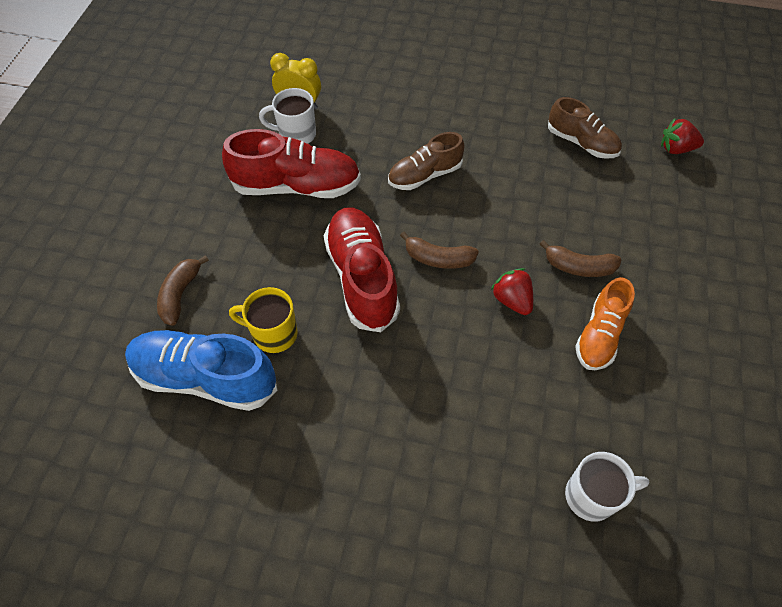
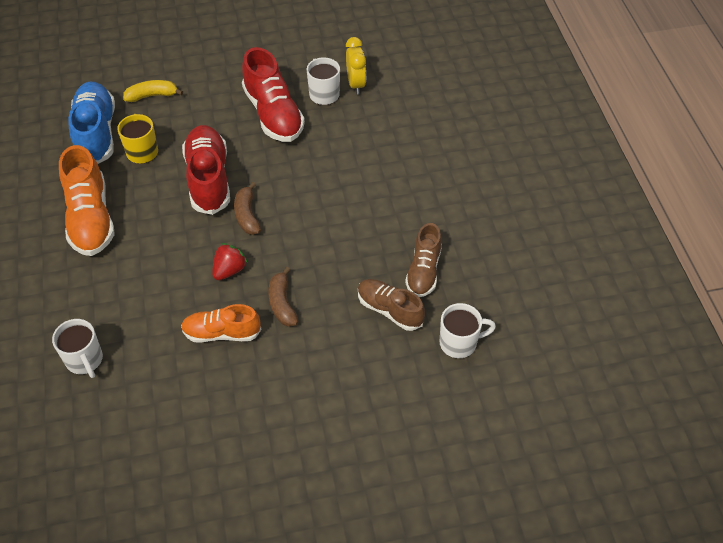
camera: 65 degrees right, 5 degrees down
brown banana [157,255,209,326] -> yellow banana [123,80,183,102]
red shoe [324,208,400,332] -> red shoe turned 60 degrees counterclockwise [182,125,230,215]
brown shoe [388,132,464,190] -> brown shoe moved to [358,279,425,331]
red strawberry [661,118,704,154] -> white mug [440,303,496,358]
none -> orange shoe [59,145,115,256]

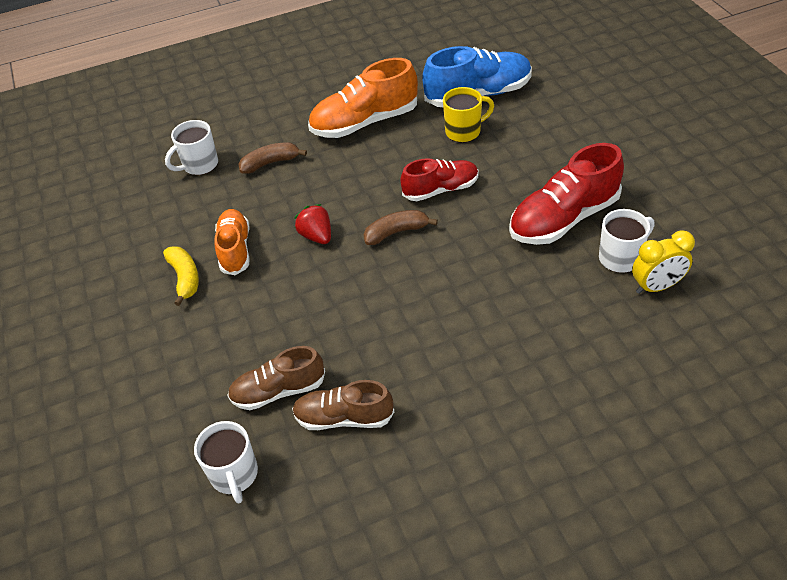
camera: 85 degrees right, 5 degrees down
yellow banana [123,80,183,102] -> yellow banana moved to [163,246,199,306]
red shoe [182,125,230,215] -> red shoe [400,158,478,201], size x0.64
red strawberry [212,243,248,280] -> red strawberry turned 150 degrees counterclockwise [294,204,331,244]
brown banana [268,267,299,327] -> brown banana moved to [239,142,307,174]
brown shoe [358,279,425,331] -> brown shoe turned 135 degrees counterclockwise [227,346,325,410]

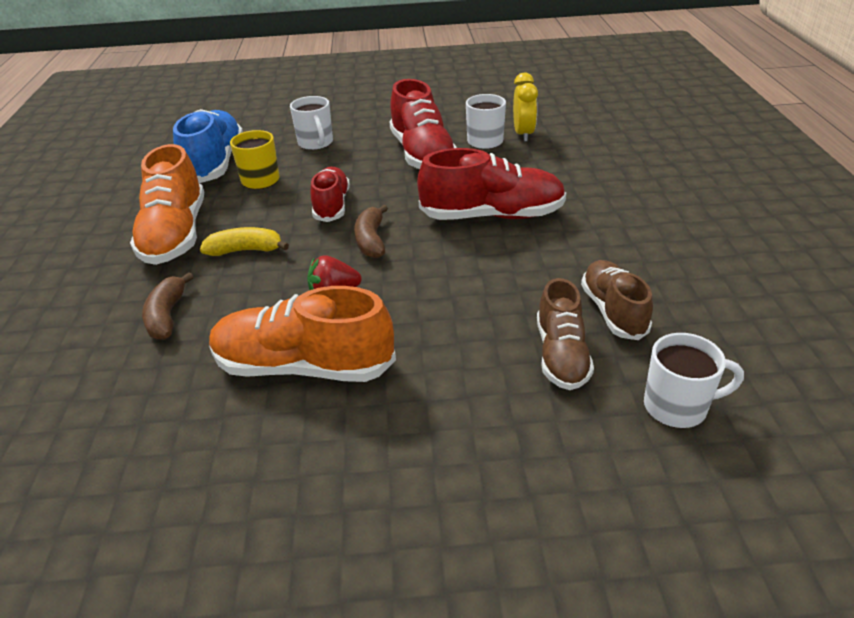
camera: 75 degrees left, 10 degrees down
yellow banana [163,246,199,306] -> yellow banana moved to [200,227,289,256]
white mug [165,120,218,175] -> white mug moved to [290,96,333,150]
orange shoe [215,209,250,275] -> orange shoe [209,286,396,382], size x1.57
brown shoe [292,380,394,430] -> brown shoe turned 150 degrees clockwise [581,260,653,340]
none -> red shoe [417,148,566,220]

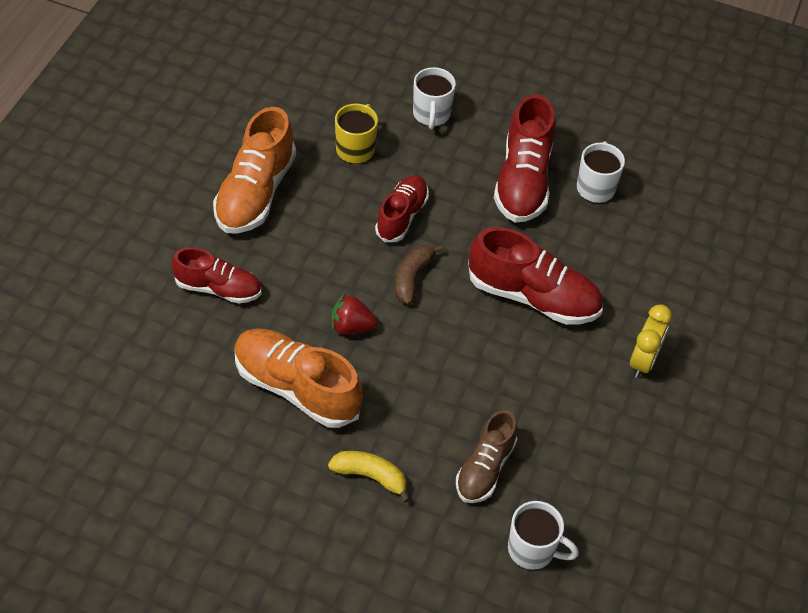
camera: 20 degrees right, 15 degrees up
brown banana [142,272,193,340] -> red shoe [172,247,261,304]
blue shoe [173,109,243,183] -> none
yellow banana [200,227,289,256] -> yellow banana moved to [328,451,410,503]
yellow clock [513,73,538,142] -> yellow clock moved to [630,304,672,378]
brown shoe [581,260,653,340] -> none

